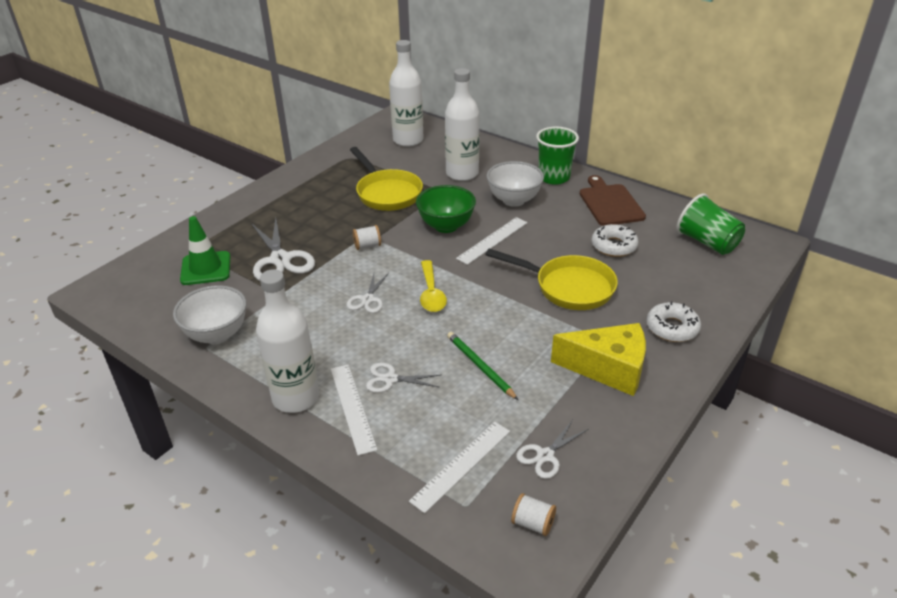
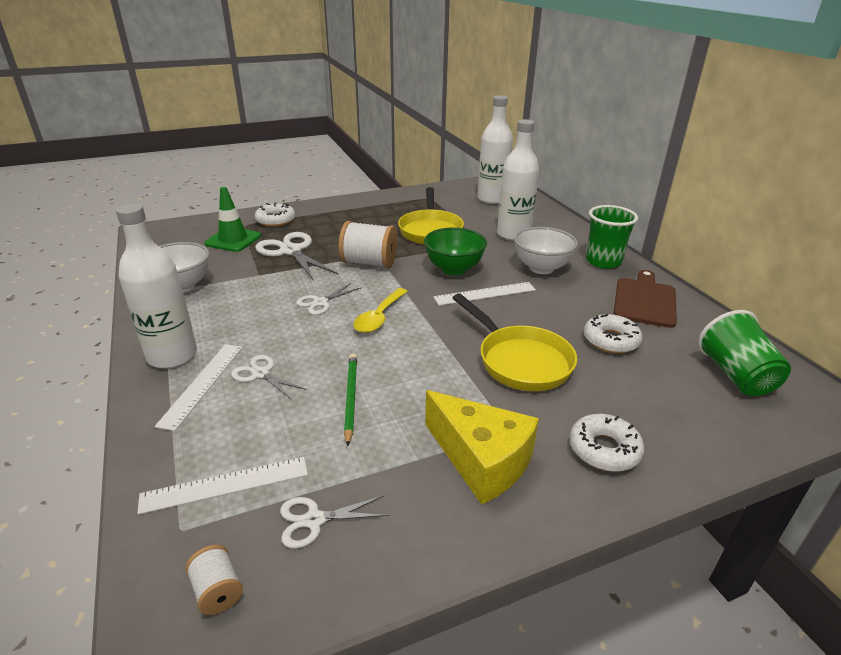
camera: 30 degrees right, 5 degrees down
white scissors [251,217,315,281] -> white scissors turned 135 degrees clockwise [255,232,338,281]
white spool [353,225,381,250] -> white spool [339,221,397,268], size x1.98
none -> white donut [255,203,296,227]

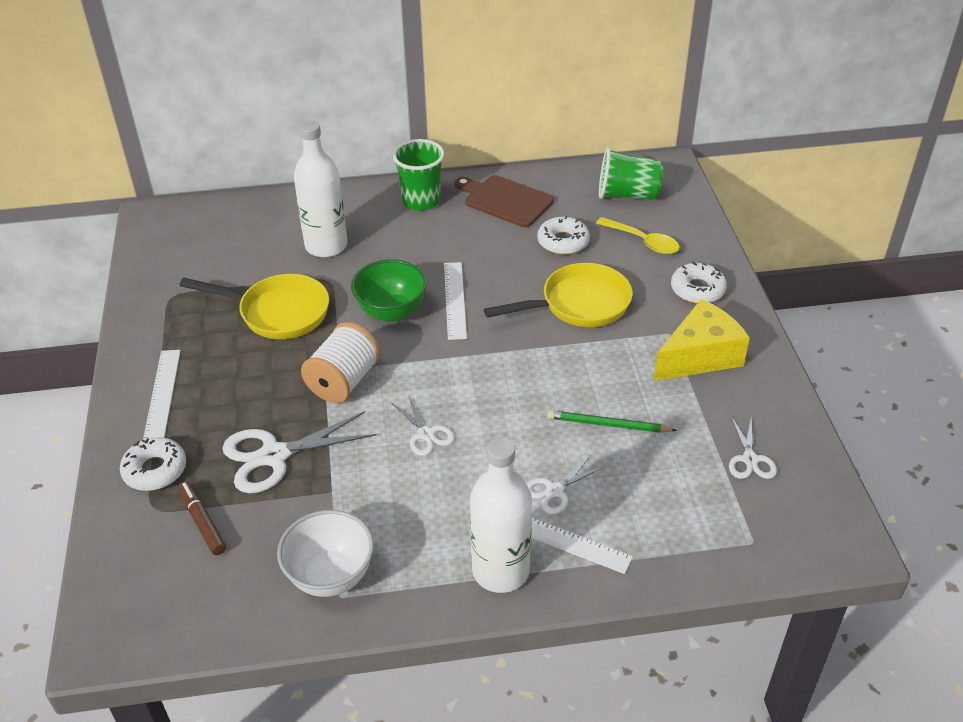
camera: 75 degrees left, 10 degrees up
white ruler [137,457,308,515] -> white ruler moved to [143,350,181,440]
white spool [185,545,243,615] -> none
green traffic cone [204,187,261,252] -> brown marker [178,481,226,555]
yellow spoon [353,288,408,333] -> yellow spoon moved to [596,217,680,254]
white bottle [477,96,513,204] -> none
white bowl [514,227,578,274] -> none

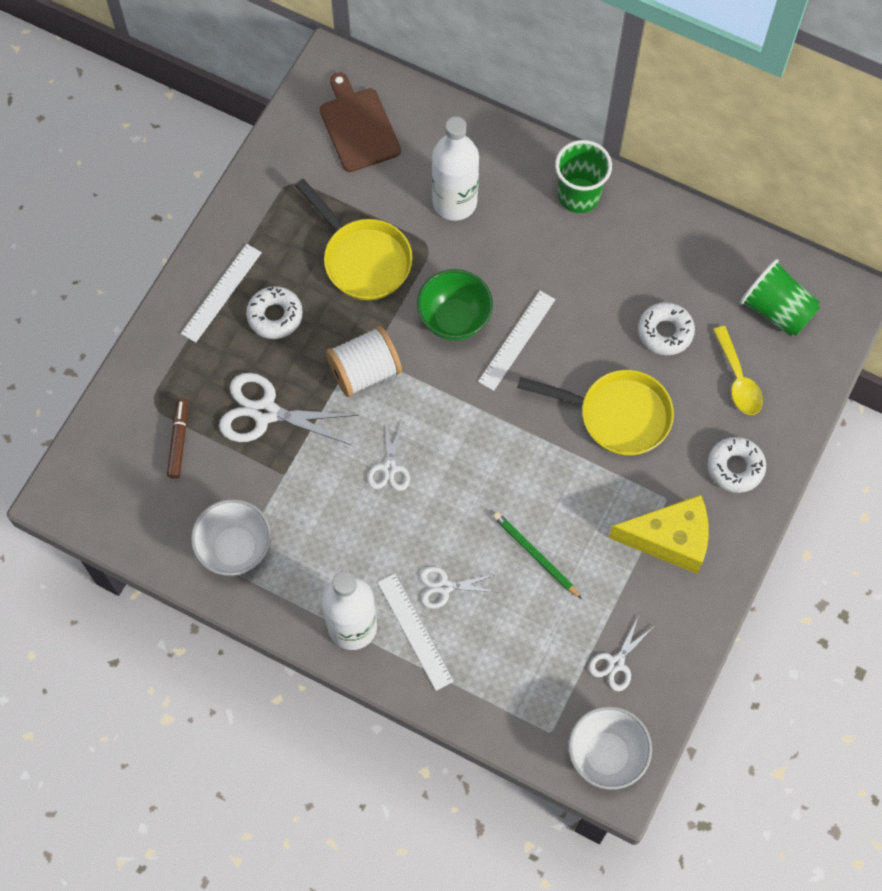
camera: 35 degrees right, 25 degrees up
white donut [120,437,186,491] -> white donut moved to [246,286,303,339]
brown cutting board [455,175,554,227] -> brown cutting board moved to [320,72,401,172]
none -> white bowl [568,706,652,790]

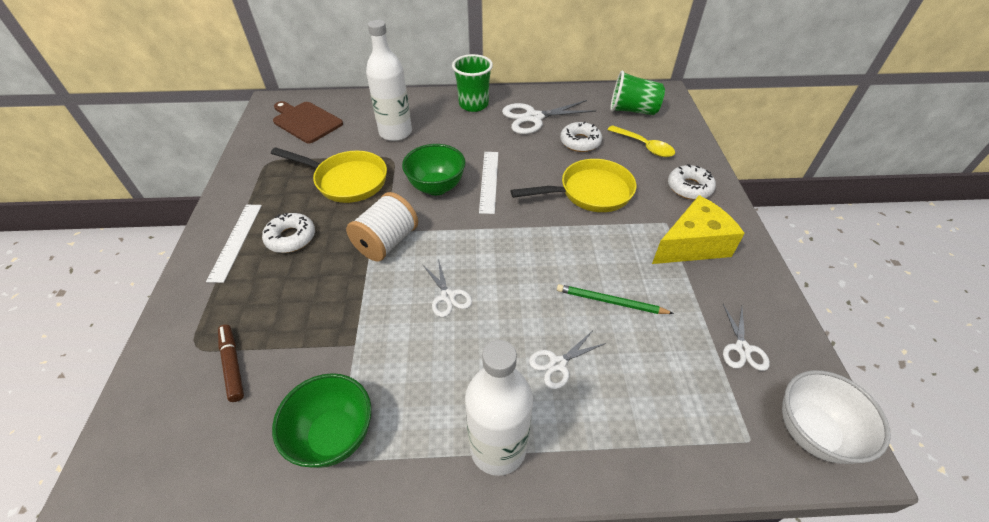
camera: 30 degrees left, 20 degrees down
white bowl [191,499,271,576] -> green bowl [272,373,372,468]
white scissors [219,373,359,445] -> white scissors moved to [502,100,597,134]
white ruler [378,573,454,691] -> none

